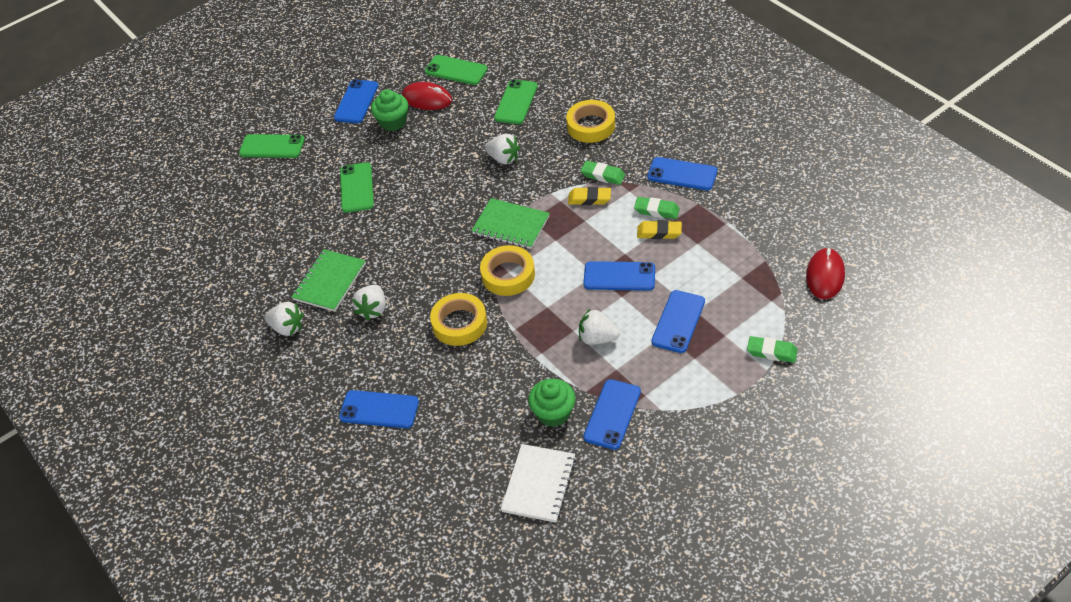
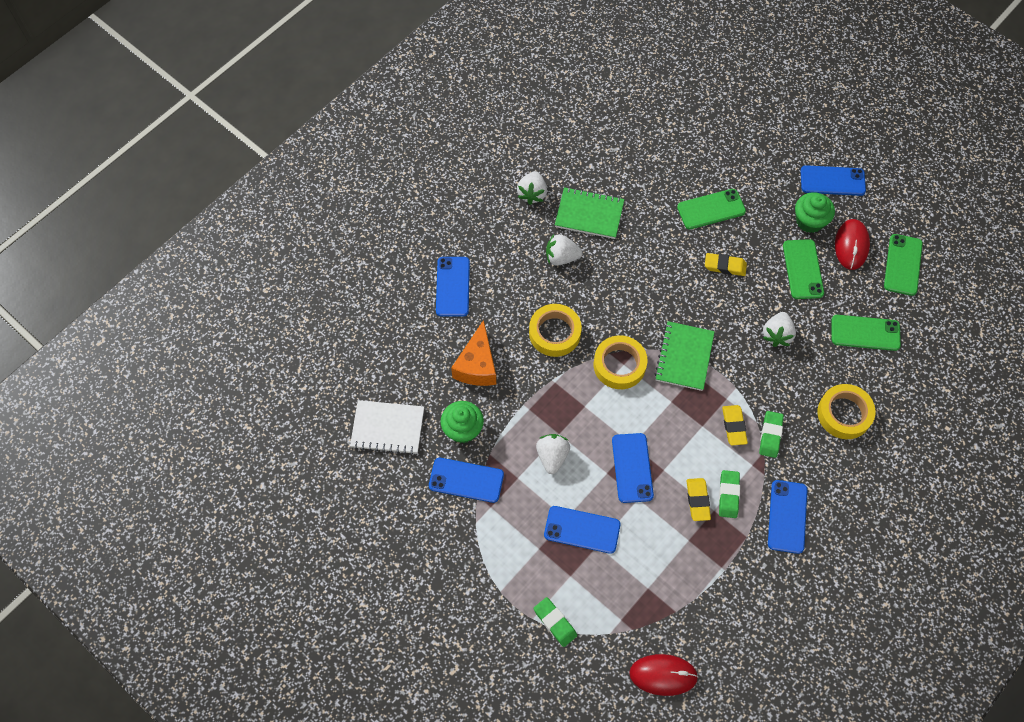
camera: 75 degrees right, 15 degrees up
green phone [239,134,305,158] -> green phone moved to [783,239,824,299]
green eraser [747,336,798,363] -> green eraser turned 45 degrees counterclockwise [533,597,577,647]
none -> orange cheese [451,320,496,386]
none -> yellow eraser [705,253,747,276]

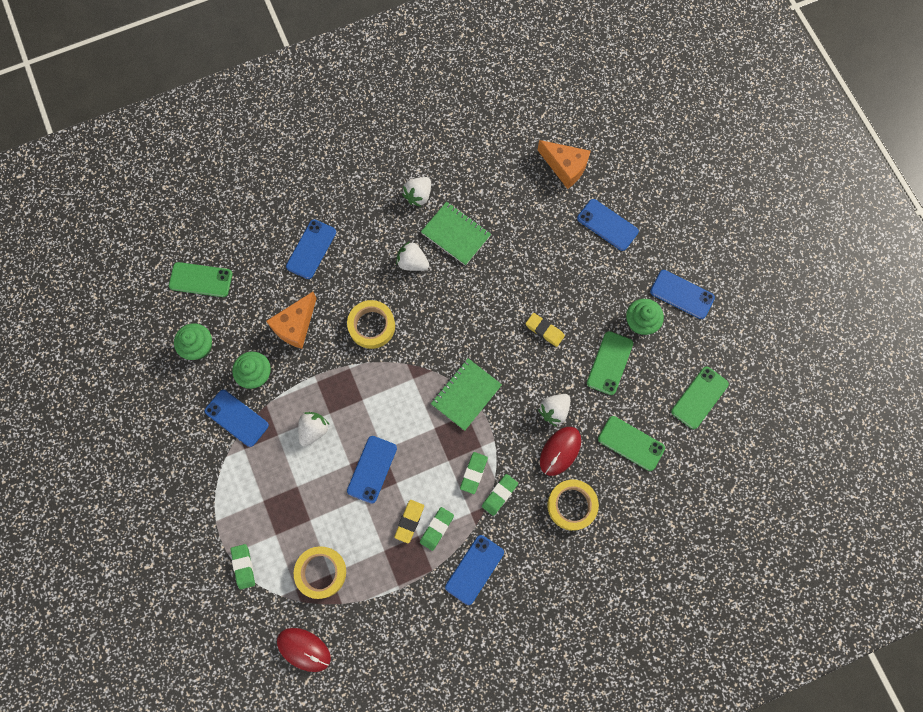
camera: 25 degrees right, 10 degrees up
white notebook [350,400,424,455] -> green cupcake [174,324,212,360]
blue phone [544,506,620,554] -> blue phone moved to [577,199,639,251]
yellow tape [594,335,647,389] -> yellow tape moved to [294,546,346,599]
green phone [677,189,746,229] -> green phone moved to [169,262,232,297]
yellow eraser [722,405,748,446] -> green eraser [460,452,488,494]
red mouse [835,219,870,270] -> red mouse moved to [540,427,581,476]
none -> orange cheese [538,140,591,189]

